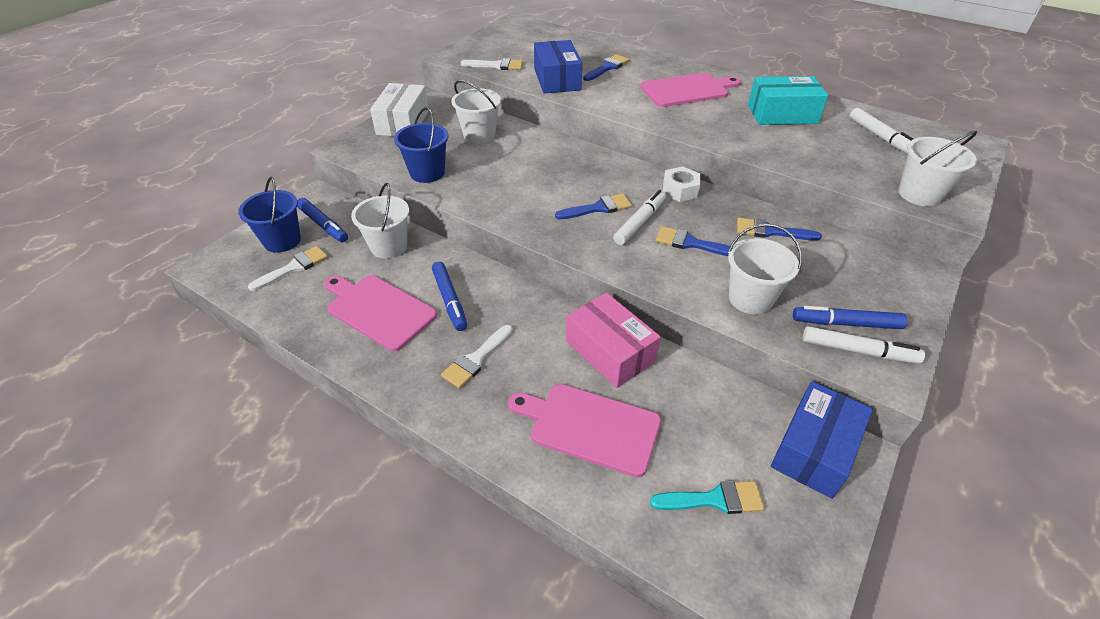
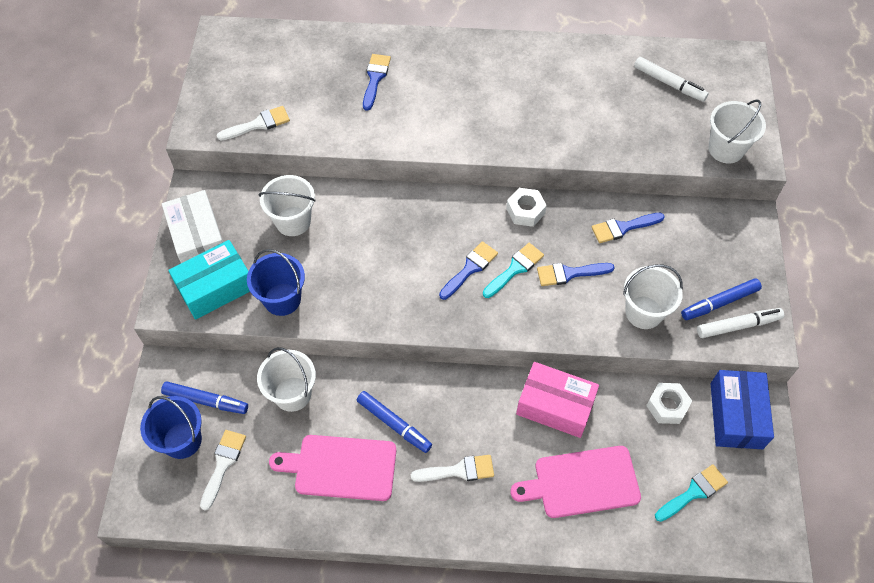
camera: 30 degrees left, 15 degrees up
white brush [441,325,513,388] -> white brush turned 105 degrees counterclockwise [411,455,494,482]
blue box [534,40,582,94] -> none
white marker [613,190,666,245] -> turquoise brush [483,243,544,298]
pink cutting board [641,73,741,107] -> none
turquoise box [748,76,828,125] -> turquoise box moved to [168,240,250,320]
none -> white nut [646,383,692,424]

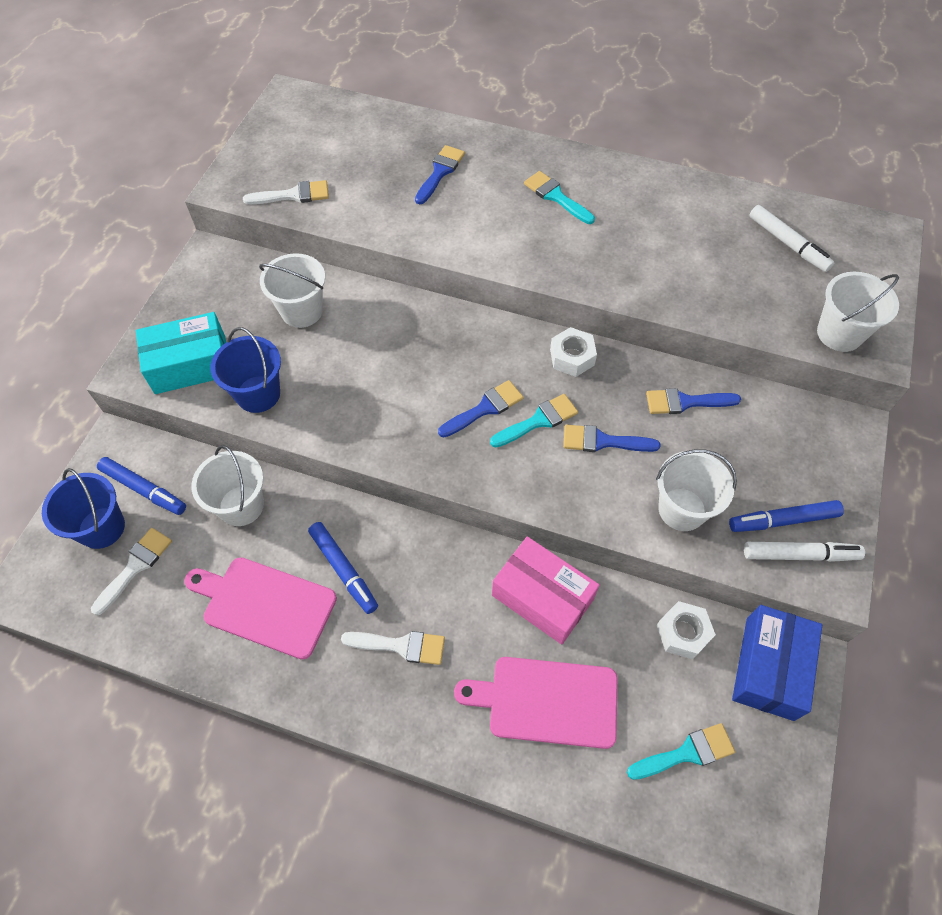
camera: 15 degrees right, 0 degrees up
white box [162,190,223,263] -> none
none -> turquoise brush [524,171,595,224]

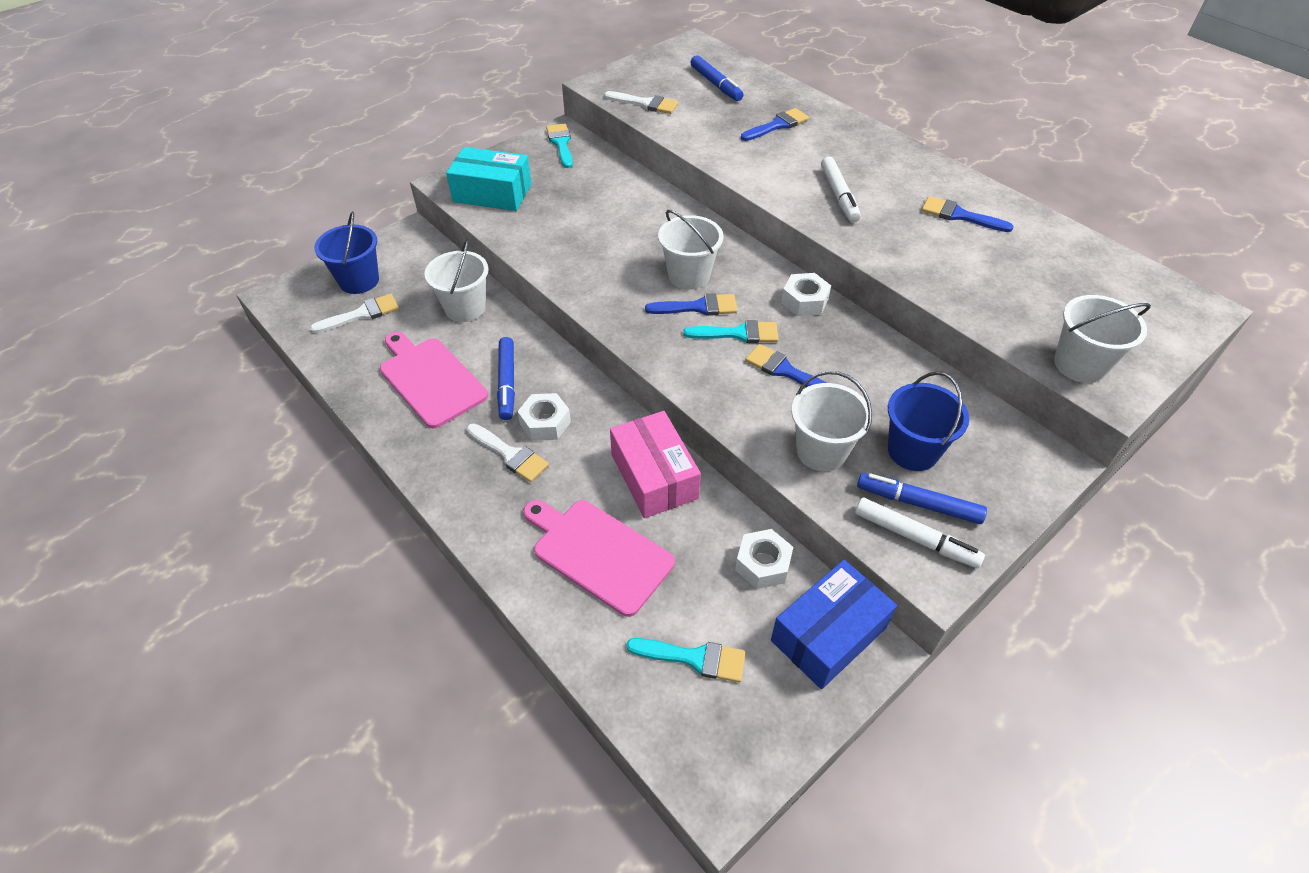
camera: 30 degrees right, 10 degrees down
blue marker [97,457,186,515] -> blue marker moved to [690,55,743,101]
blue bucket [210,327,281,413] -> blue bucket moved to [888,371,969,471]
white bucket [259,253,325,328] -> white bucket moved to [658,210,724,290]
turquoise brush [524,171,595,224] -> turquoise brush moved to [546,123,573,168]
blue brush [646,388,741,414] -> blue brush moved to [922,196,1014,232]
white marker [749,205,834,272] -> white marker moved to [821,157,861,222]
none -> white nut [518,393,571,441]

